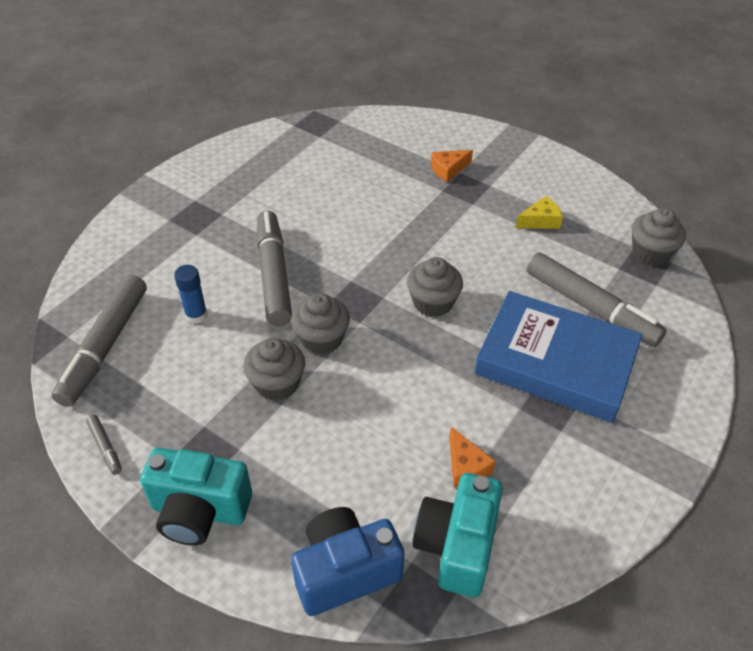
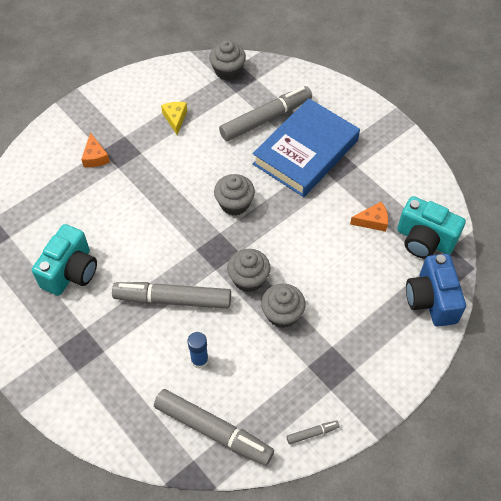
camera: 75 degrees left, 10 degrees up
turquoise camera [140,448,252,546] -> turquoise camera moved to [32,224,97,296]

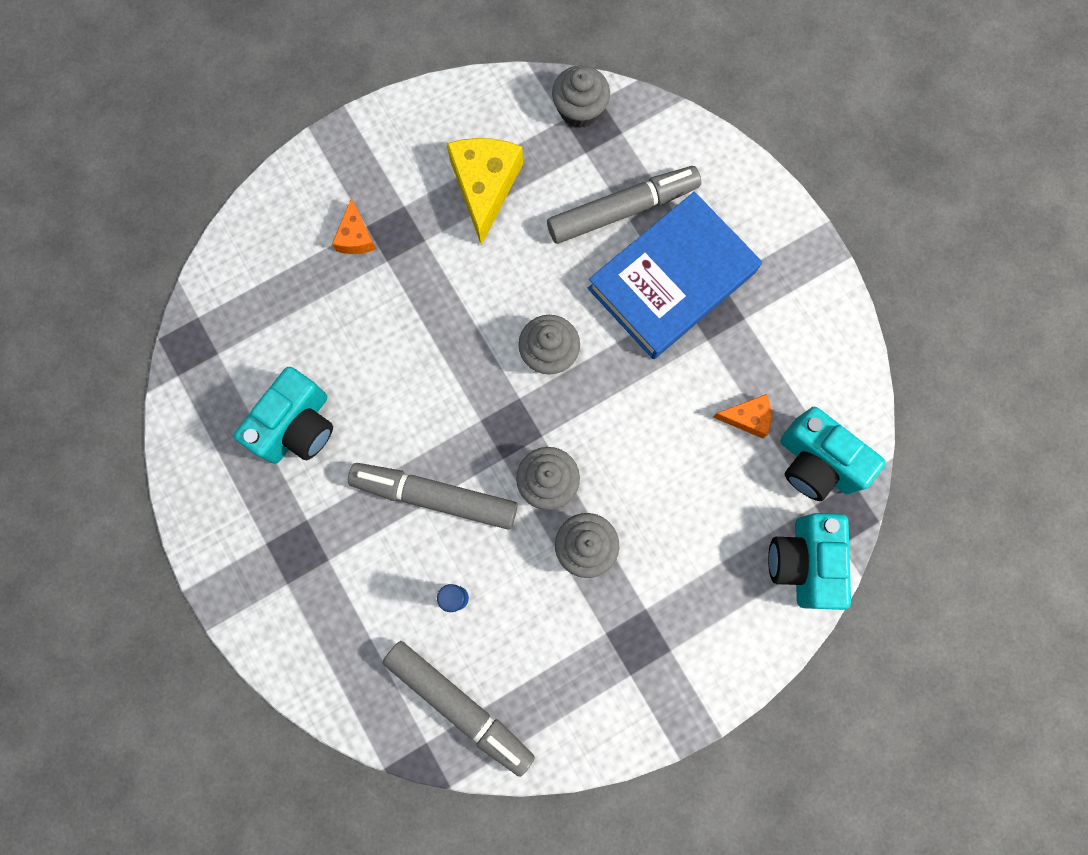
camera: 10 degrees right, 20 degrees up
yellow cheese [161,102,187,135] -> yellow cheese [446,138,523,245], size x1.88
grey marker [286,420,339,444] -> none
blue camera [406,254,466,327] -> turquoise camera [768,513,851,610]

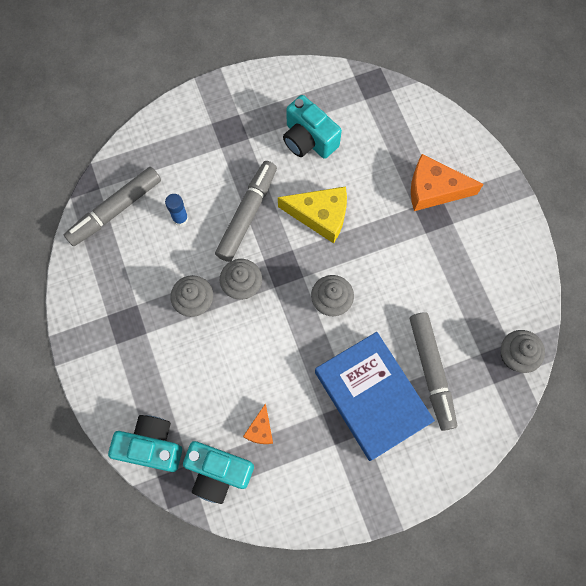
camera: 100 degrees right, 5 degrees down
orange cheese [332,198,376,254] -> orange cheese [411,154,484,211], size x1.88
yellow cheese [446,138,523,245] -> yellow cheese moved to [278,186,347,243]
turquoise camera [780,407,886,501] -> turquoise camera turned 120 degrees counterclockwise [183,441,254,504]

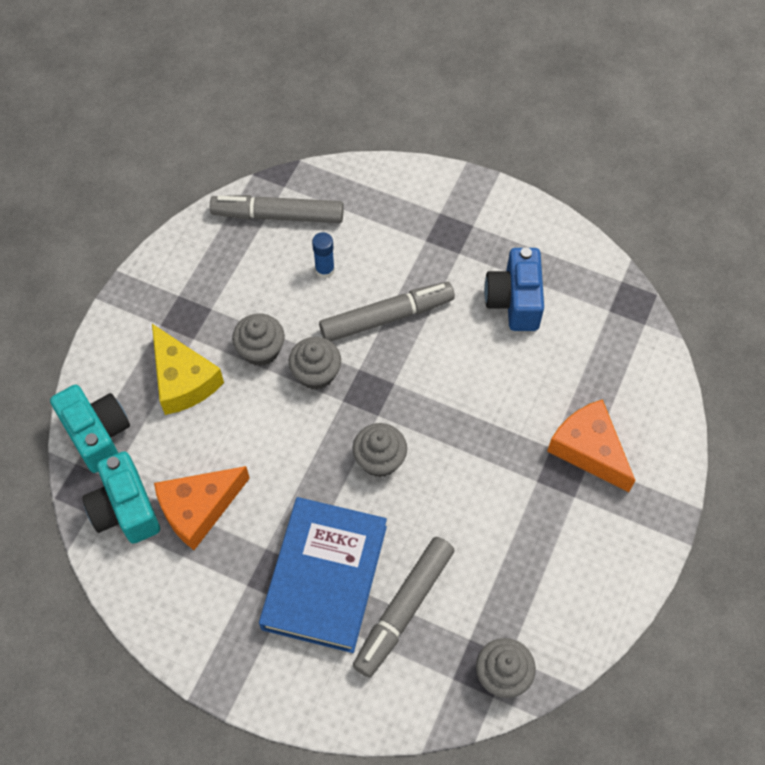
camera: 45 degrees right, 10 degrees down
orange cheese [243,403,273,444] -> orange cheese [154,466,250,550], size x1.88
yellow cheese [278,186,347,243] -> yellow cheese moved to [152,324,224,415]
turquoise camera [283,95,342,159] -> blue camera [484,247,544,331]

